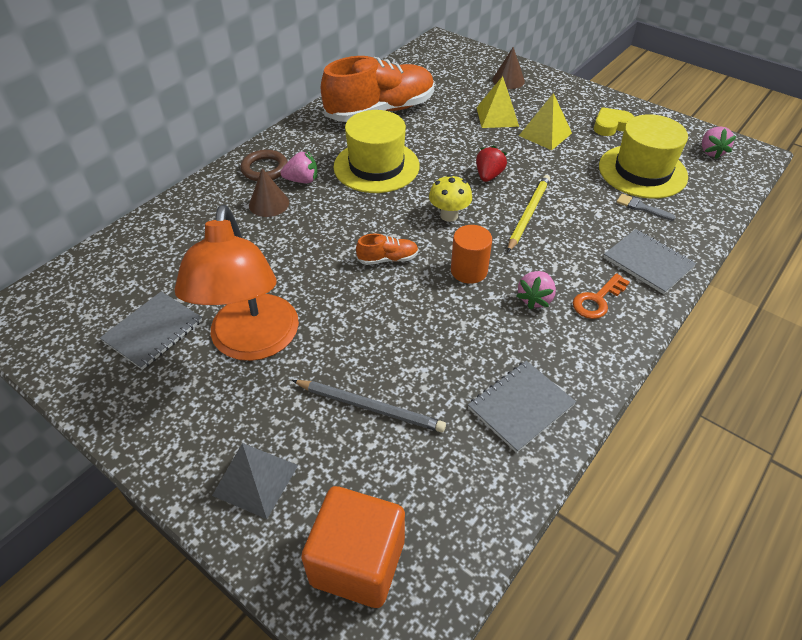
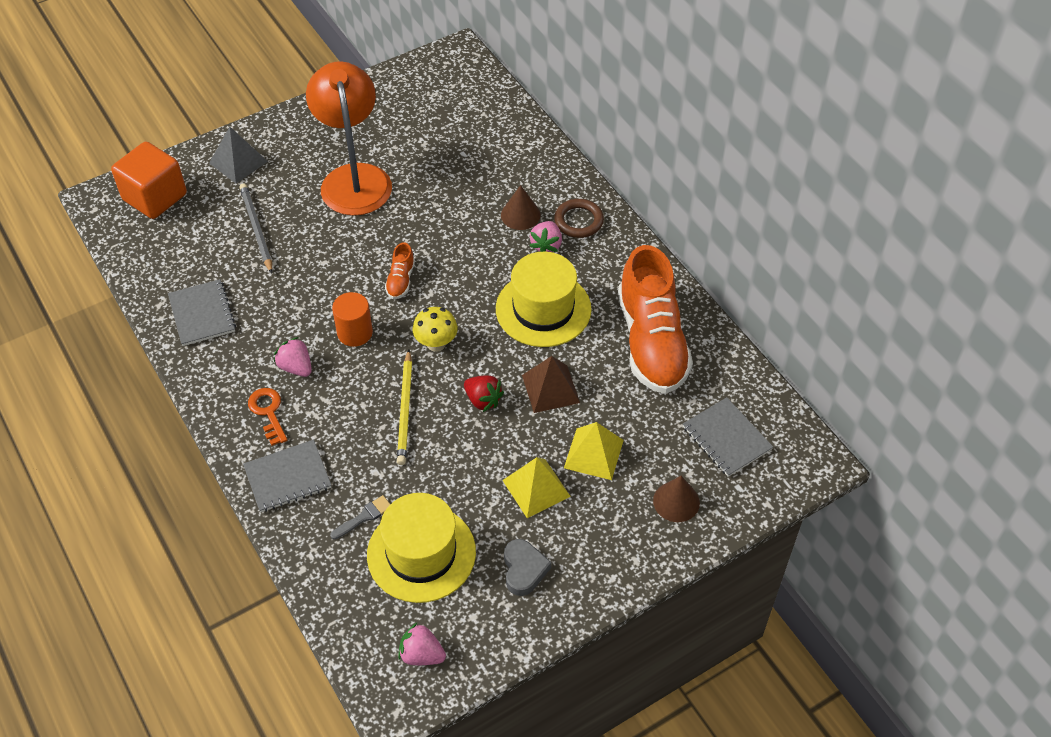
camera: 110 degrees right, 5 degrees up
grey notebook [100,291,202,370] -> grey notebook moved to [683,397,773,477]
orange lamp [174,205,299,361] -> orange lamp turned 60 degrees clockwise [306,61,392,216]
grey pencil [292,380,446,433] -> grey pencil turned 120 degrees clockwise [240,184,272,274]
yellow pencil [507,175,550,253] -> yellow pencil turned 45 degrees clockwise [397,350,412,465]
yellow heart [594,107,634,136] -> grey heart [504,539,551,596]
none -> brown pyramid [522,356,580,413]

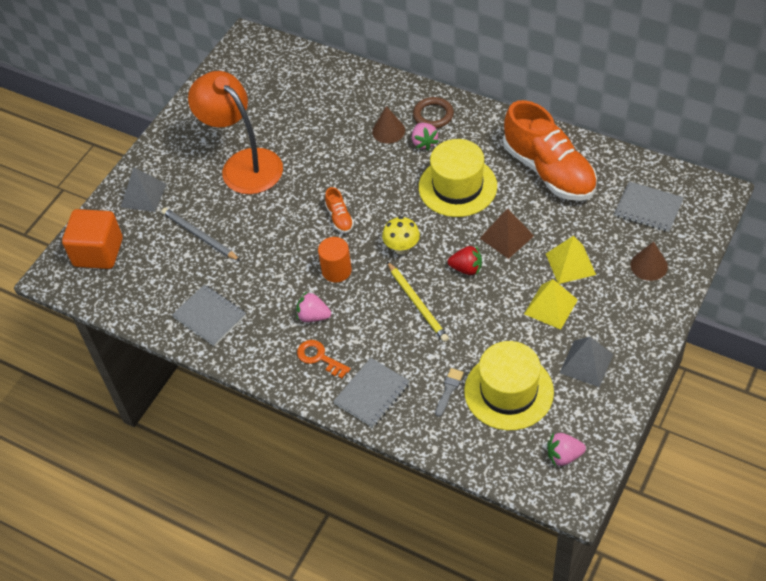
camera: 25 degrees left, 0 degrees up
grey heart [504,539,551,596] -> grey pyramid [560,337,613,387]

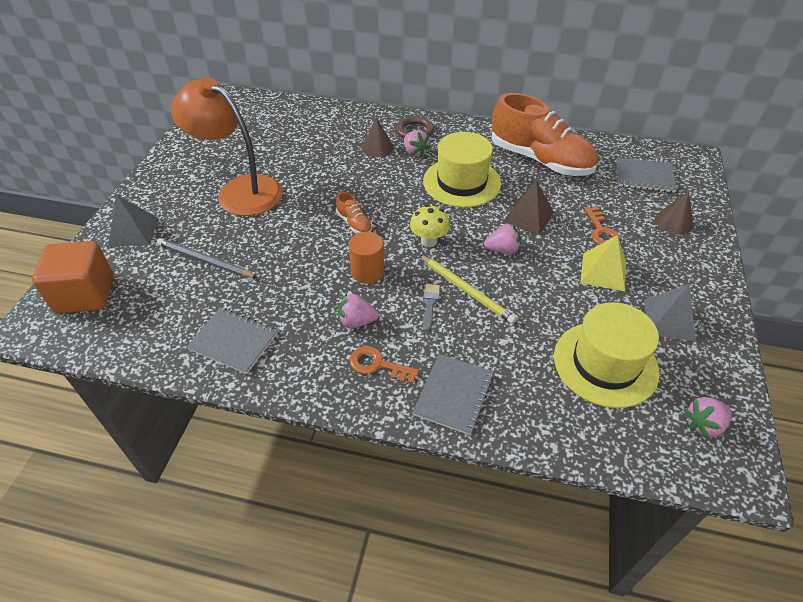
camera: 20 degrees left, 5 degrees down
grey brush [435,368,464,417] -> grey brush moved to [423,284,440,332]
red strawberry [448,246,482,275] -> pink strawberry [484,223,521,254]
yellow pyramid [546,236,596,284] -> orange key [584,207,620,245]

